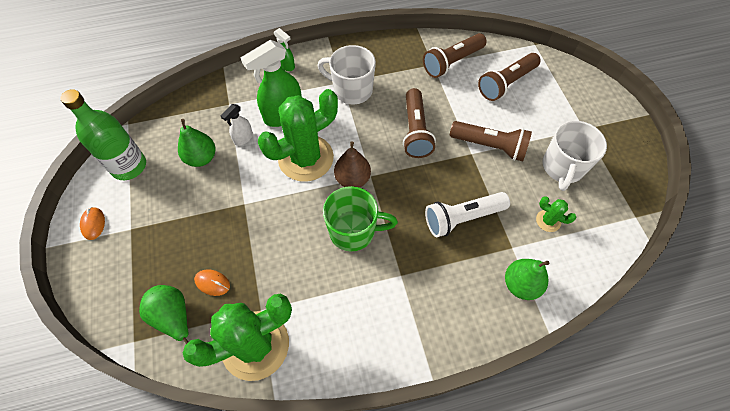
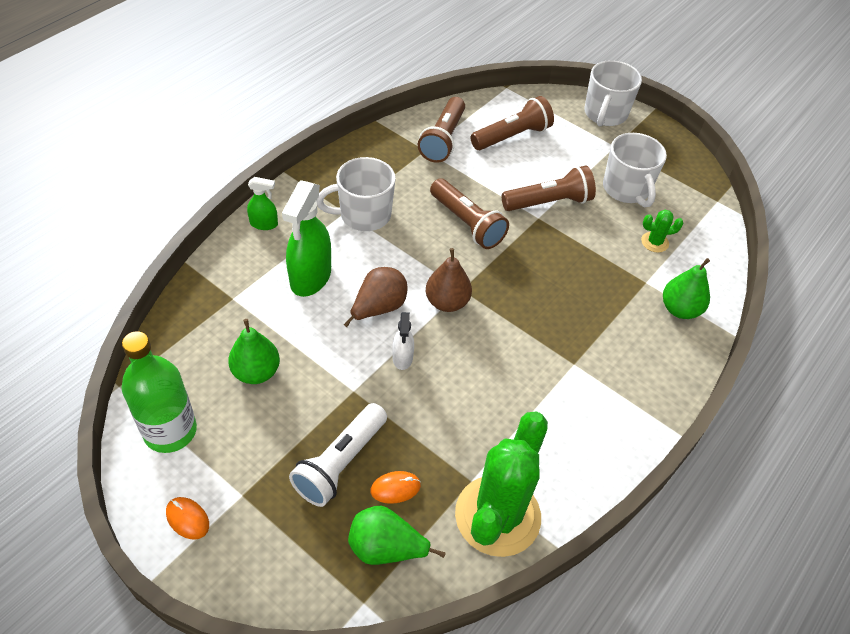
camera: 40 degrees left, 10 degrees down
white spray bottle [221,104,253,146] -> white spray bottle moved to [392,312,414,370]
green cactus [258,89,338,182] -> brown pear [344,267,408,327]
green mug [323,186,398,251] -> none
white flashlight [425,192,510,237] -> white flashlight moved to [289,403,387,507]
brown flashlight [478,53,541,101] -> brown flashlight turned 135 degrees counterclockwise [471,96,554,150]
none -> white mug [584,60,642,127]

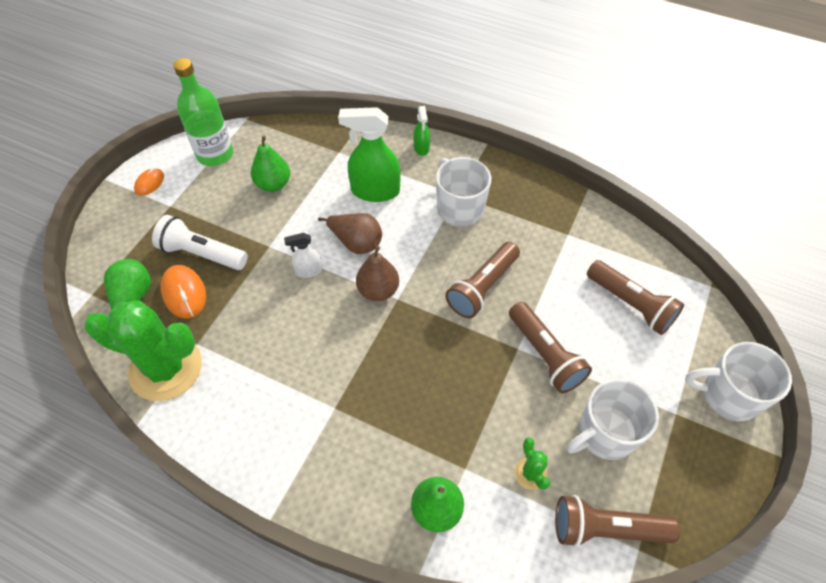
camera: 80 degrees right, 5 degrees up
orange mouse [370,471,421,504] -> orange mouse [161,265,206,319], size x1.61
brown flashlight [418,97,465,163] -> brown flashlight moved to [555,495,680,548]

